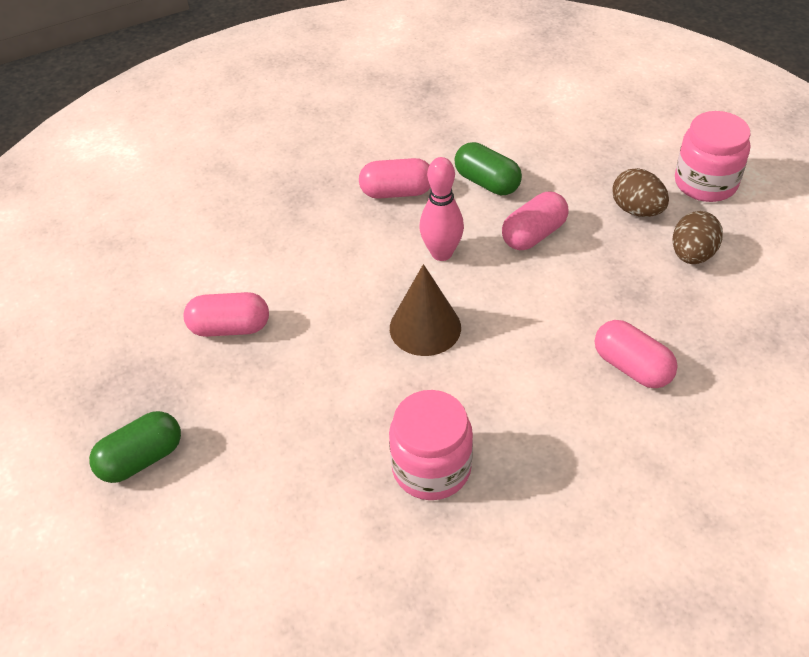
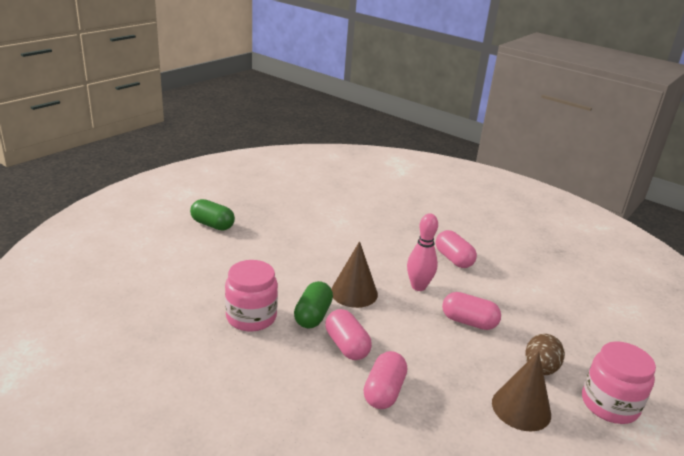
camera: 60 degrees right, 20 degrees down
pink capsule [184,292,269,337] -> pink capsule moved to [325,309,372,360]
green capsule [454,142,522,195] -> green capsule moved to [294,281,333,329]
brown egg [673,211,723,264] -> brown cone [492,351,551,432]

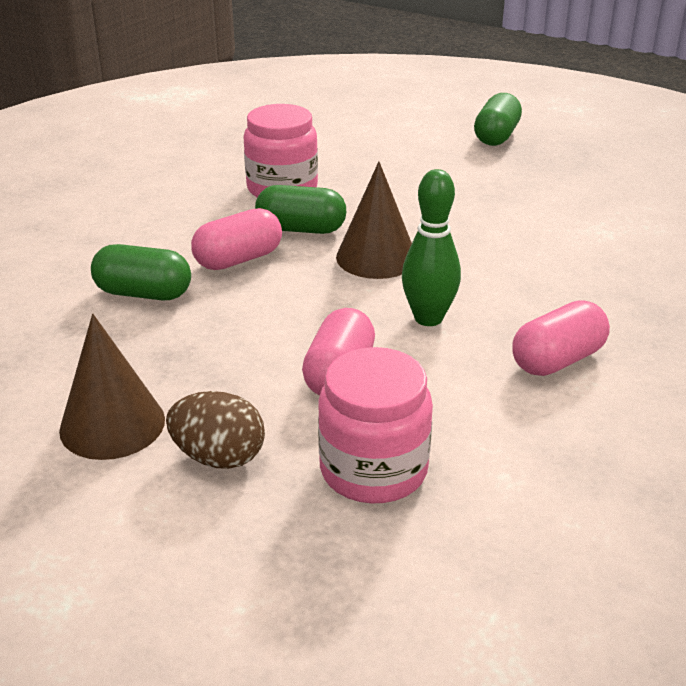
camera: 85 degrees right, 5 degrees up
pink capsule [364,351,407,409] -> green capsule [91,244,191,301]
pink bowling pin [407,213,438,291] -> green bowling pin [402,169,461,326]
pink jar [582,341,656,424] -> pink jar moved to [318,347,433,503]

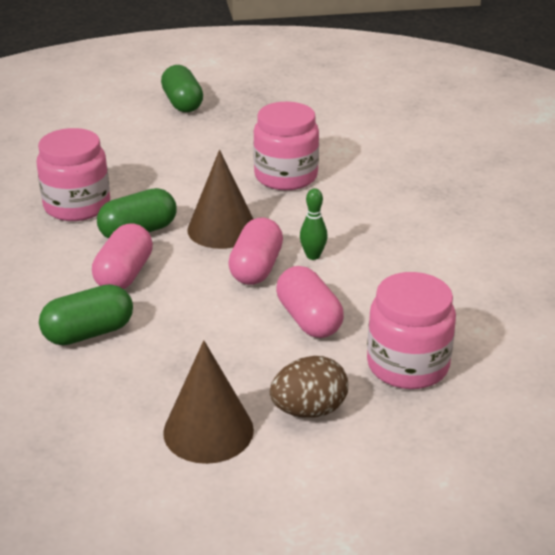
camera: 40 degrees left, 0 degrees up
green bowling pin [402,169,461,326] -> green bowling pin [300,188,328,260], size x0.59
pink capsule [512,300,610,376] -> pink capsule moved to [228,218,283,285]
none -> pink jar [253,102,319,190]

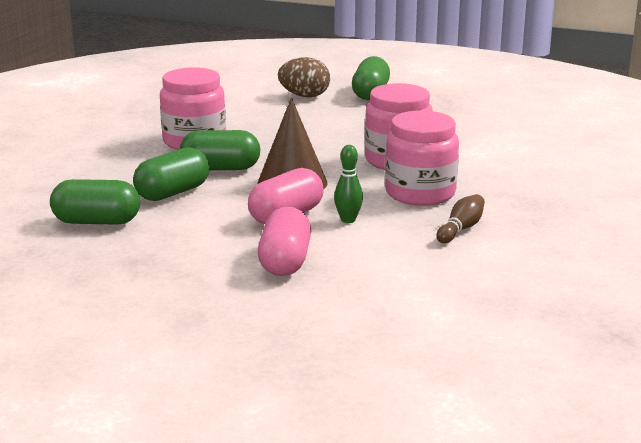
camera: 30 degrees right, 10 degrees down
pink capsule [92,224,153,289] -> green capsule [133,147,209,201]
brown cone [163,340,254,464] -> none
brown egg [270,356,348,418] -> brown egg moved to [278,57,330,97]
pink jar [367,272,456,389] -> pink jar moved to [385,110,459,206]
none -> brown bowling pin [436,194,485,243]

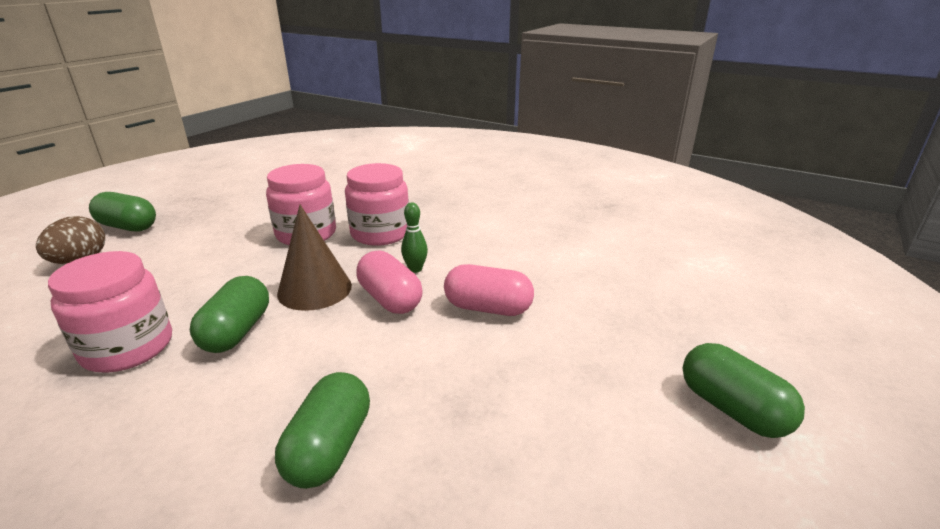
camera: 80 degrees left, 5 degrees up
green capsule [133,147,209,201] -> green capsule moved to [682,343,805,438]
brown bowling pin [436,194,485,243] -> none

